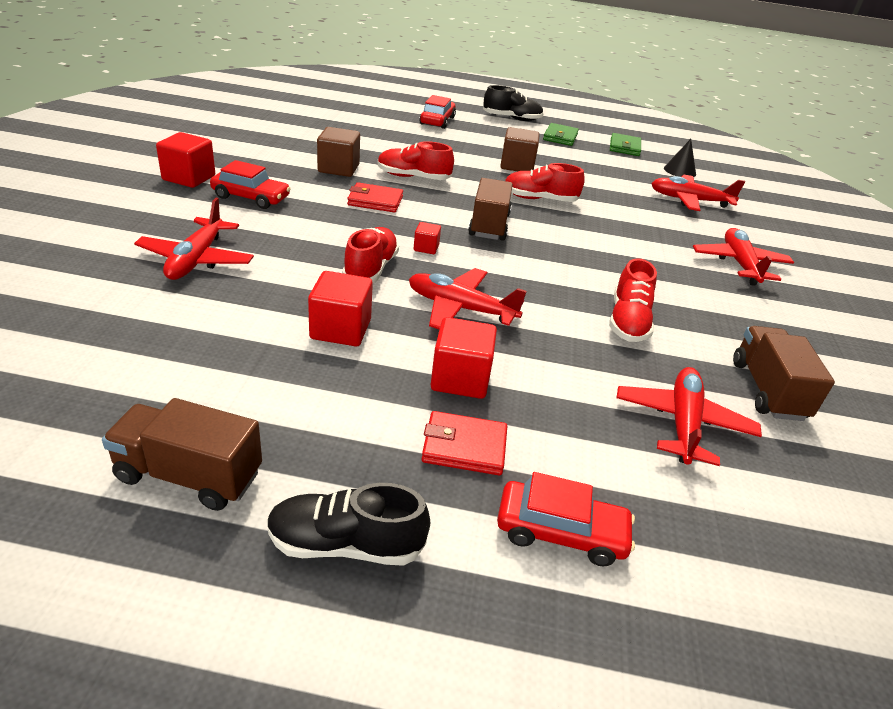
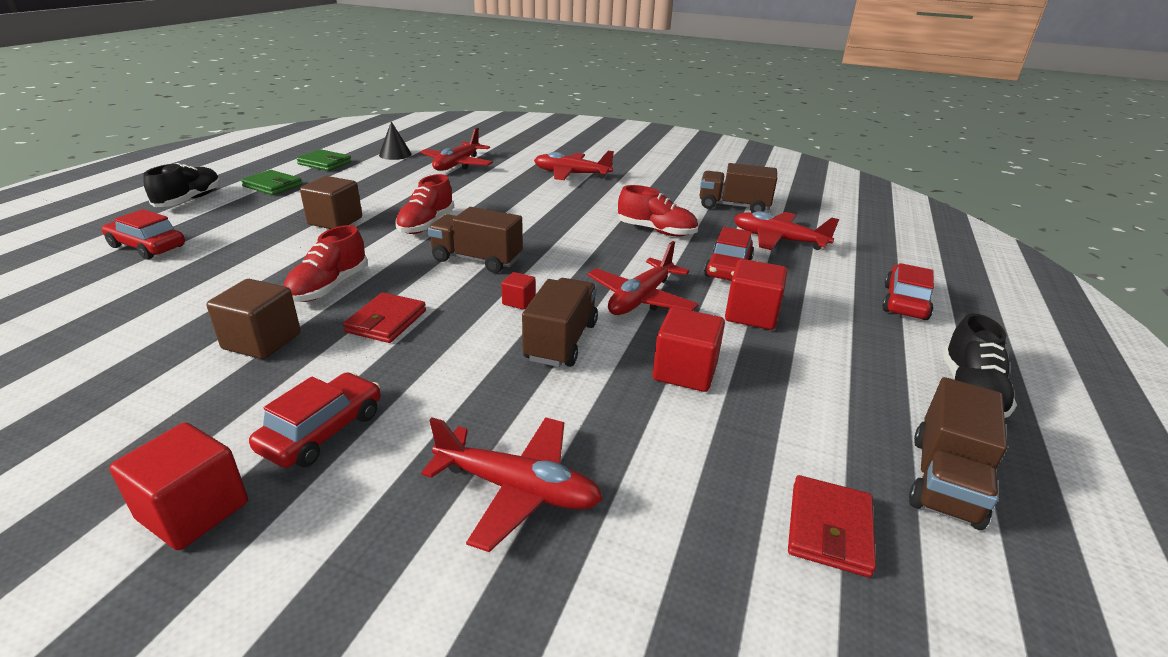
camera: 75 degrees left, 5 degrees down
red shoe [342,227,399,283] -> brown truck [522,278,598,367]
red wallet [422,411,507,475] -> red wallet moved to [788,475,876,578]
none -> red car [704,227,754,281]

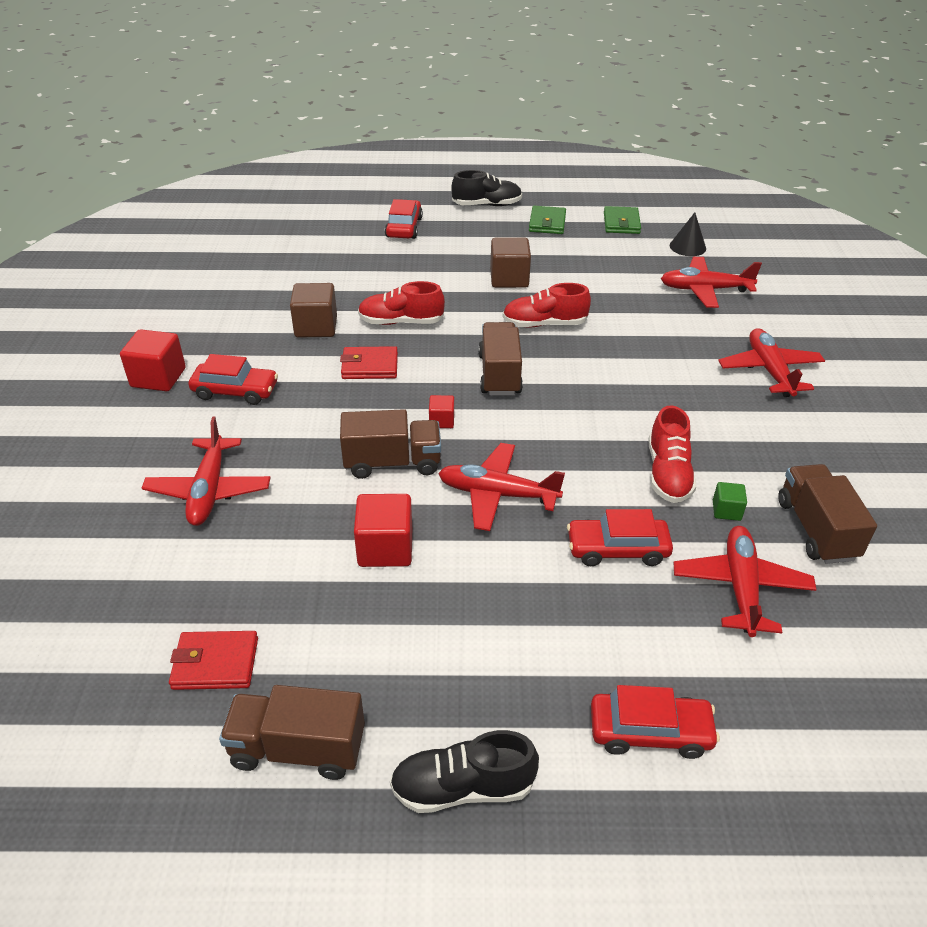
camera: 70 degrees right, 10 degrees up
red cube [725,259,788,330] -> none
none -> green cube [713,482,747,521]

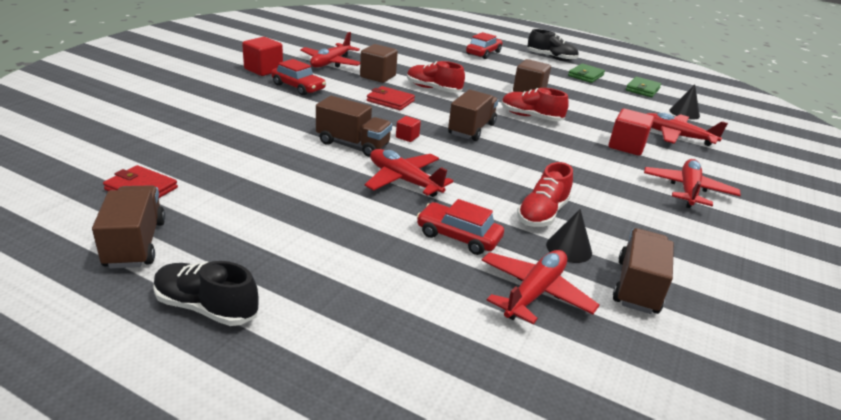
camera: 25 degrees right, 10 degrees down
red plane [142,417,271,526] -> red plane moved to [300,32,360,68]
brown truck [219,685,365,780] -> brown truck turned 45 degrees clockwise [92,185,165,269]
red cube [354,494,412,567] -> red cube moved to [609,109,654,156]
red car [591,685,720,759] -> none
green cube [713,482,747,521] -> black cone [546,209,592,263]

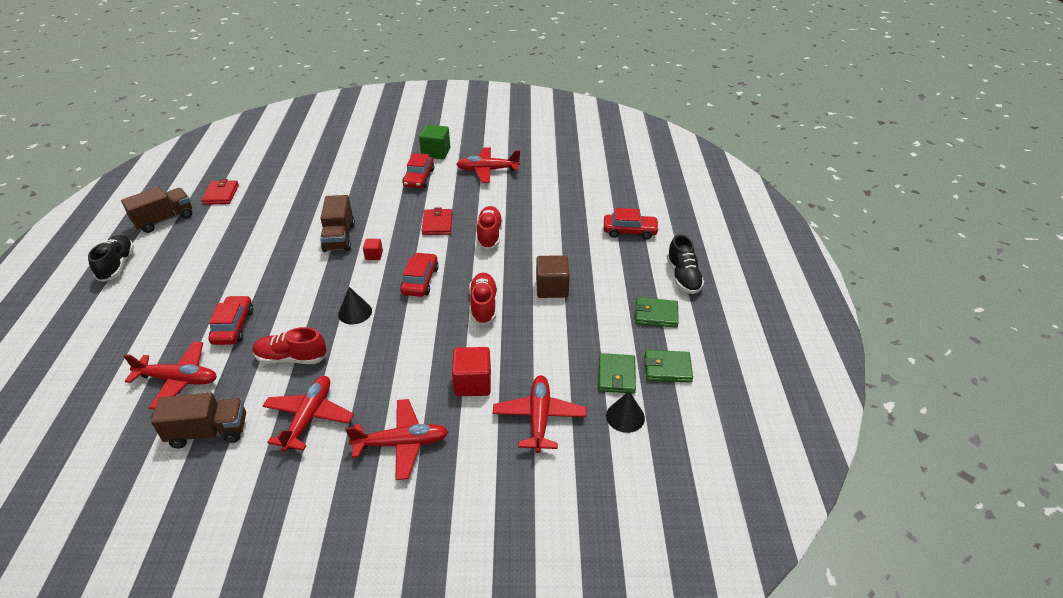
camera: 65 degrees right, 10 degrees up
red cube [242,37,283,76] -> green cube [419,125,450,159]
brown cube [360,44,398,83] -> none
red plane [364,149,453,197] -> red plane moved to [263,376,354,452]
brown truck [448,90,498,141] -> red car [400,252,439,297]
black cone [546,209,592,263] -> black cone moved to [338,287,372,324]
none -> green wallet [598,353,636,394]

